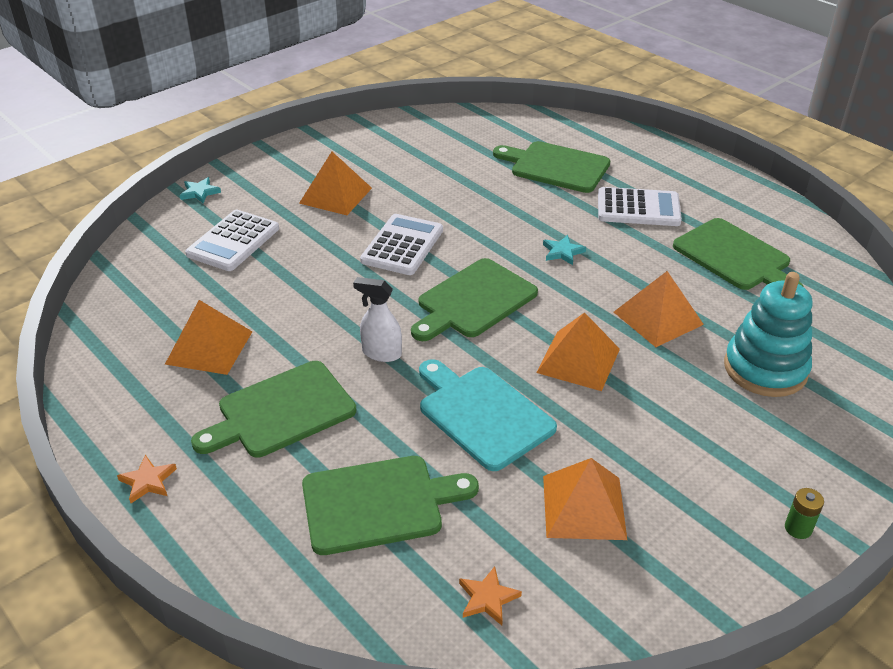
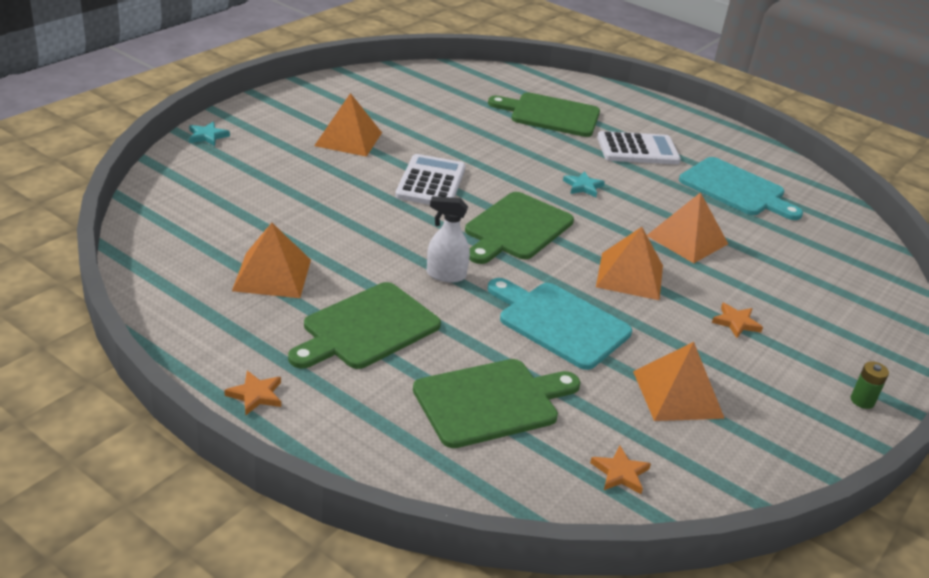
camera: 15 degrees left, 5 degrees down
white calculator [185,210,279,271] -> none
green cutting board [673,218,803,290] -> turquoise cutting board [679,157,803,220]
turquoise stacking toy [724,272,812,397] -> none
none -> orange star [712,303,763,338]

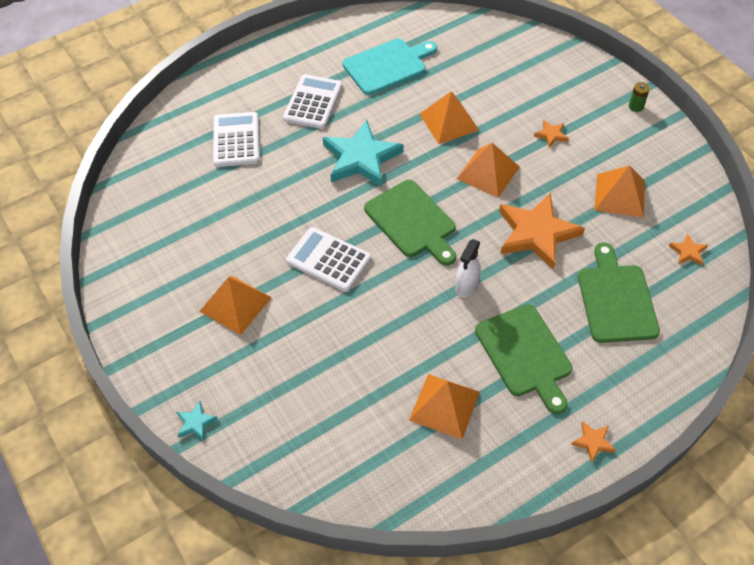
camera: 65 degrees left, 20 degrees up
turquoise cutting board [487,278,632,370] -> orange star [499,194,585,270]
green cutting board [488,92,600,137] -> white calculator [213,112,260,167]
turquoise star [563,171,605,197] -> turquoise star [323,120,404,187], size x2.35

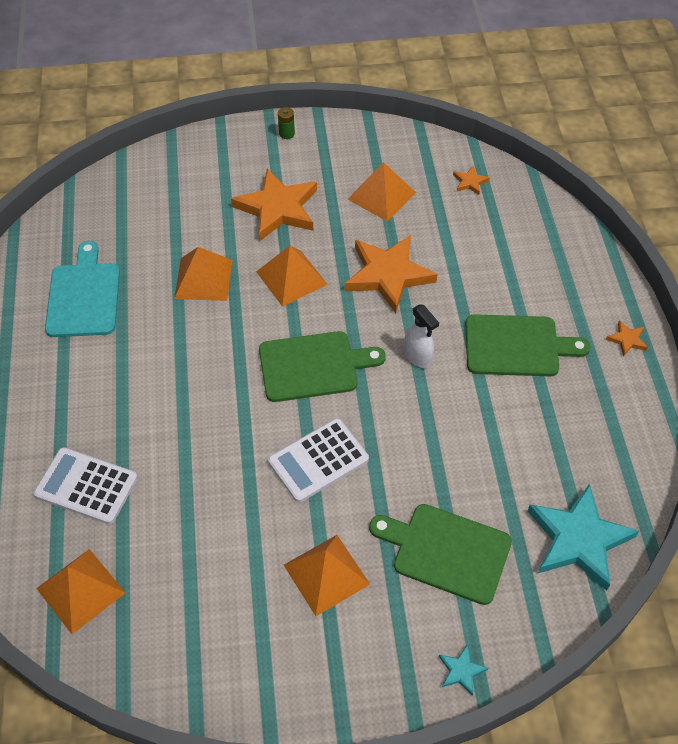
camera: 65 degrees left, 0 degrees up
white calculator [283,74,342,129] -> none
turquoise star [323,120,404,187] -> turquoise star moved to [528,484,639,591]
orange pyramid [409,374,480,439] -> orange pyramid moved to [36,549,125,634]
orange star [534,120,569,148] -> orange star [231,168,317,241], size x2.35
green cutting board [578,242,660,343] -> green cutting board moved to [369,504,512,605]

